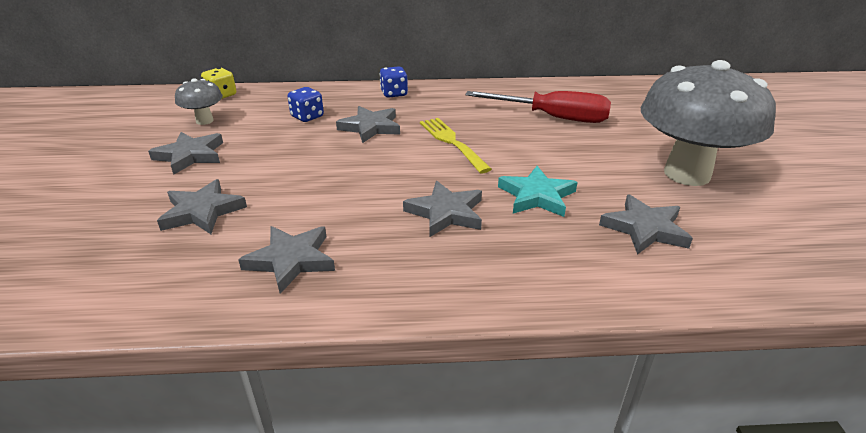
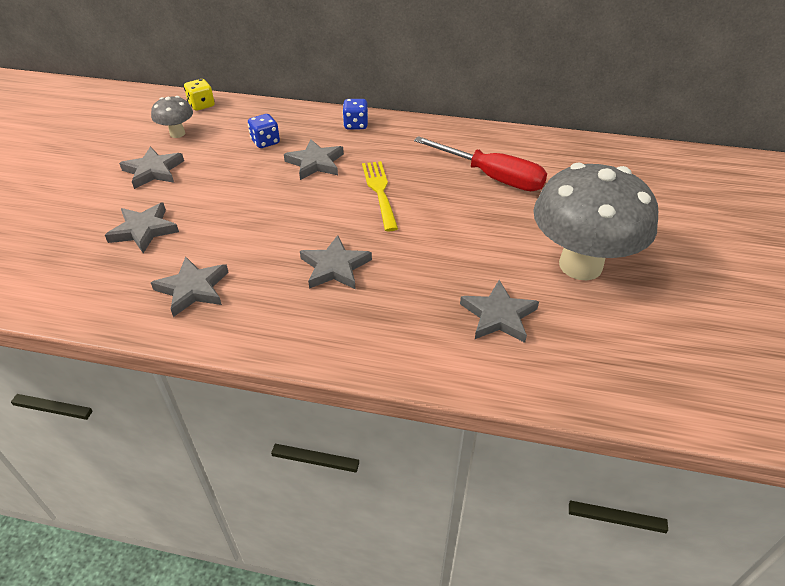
camera: 15 degrees right, 10 degrees up
turquoise star [498,166,578,217] -> none

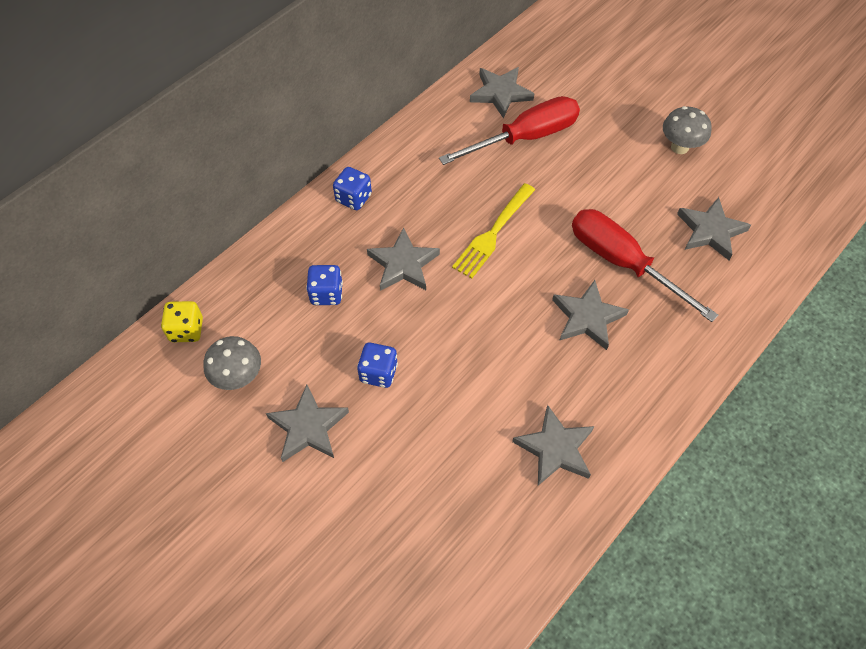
camera: 60 degrees left, 15 degrees up
grey star [105,202,179,253] -> grey star moved to [470,67,534,119]
yellow fork [362,161,398,232] -> yellow fork turned 75 degrees counterclockwise [452,183,535,279]
grey mushroom [533,162,658,280] -> grey mushroom [663,106,711,154], size x0.45
none -> blue dice [357,343,398,388]
none -> red screwdriver [572,209,718,322]

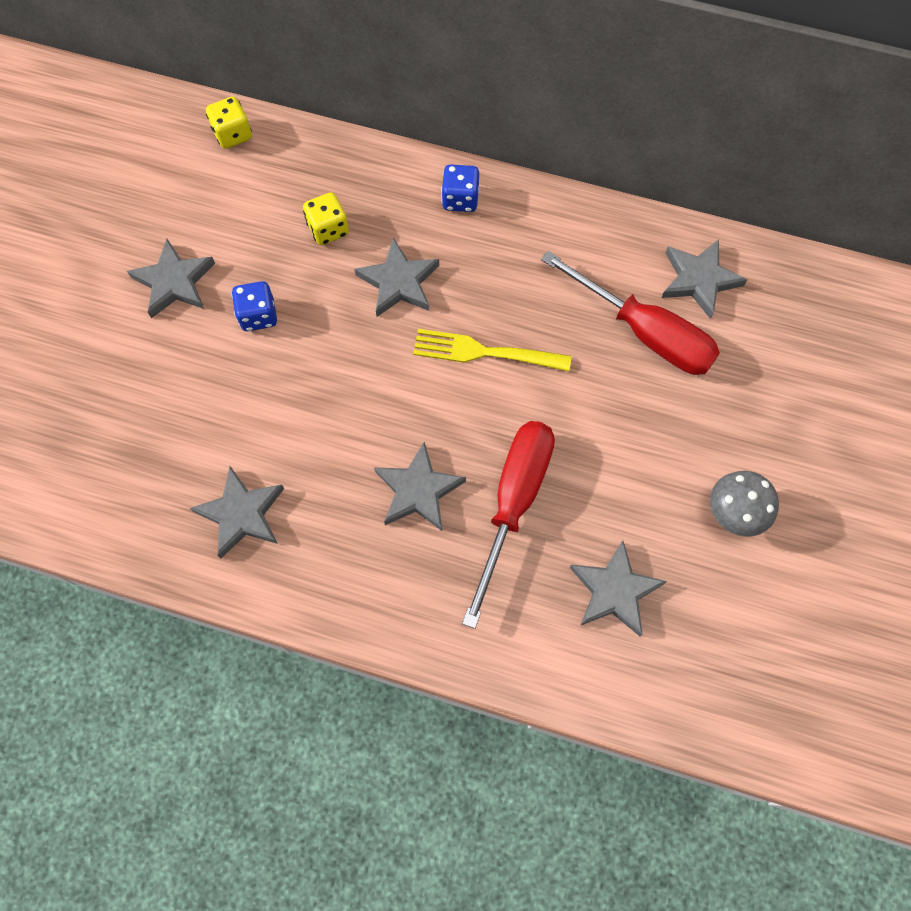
camera: 65 degrees right, 10 degrees up
grey mushroom [203,336,261,390] -> none
blue dice [306,265,343,305] -> yellow dice [303,192,349,245]

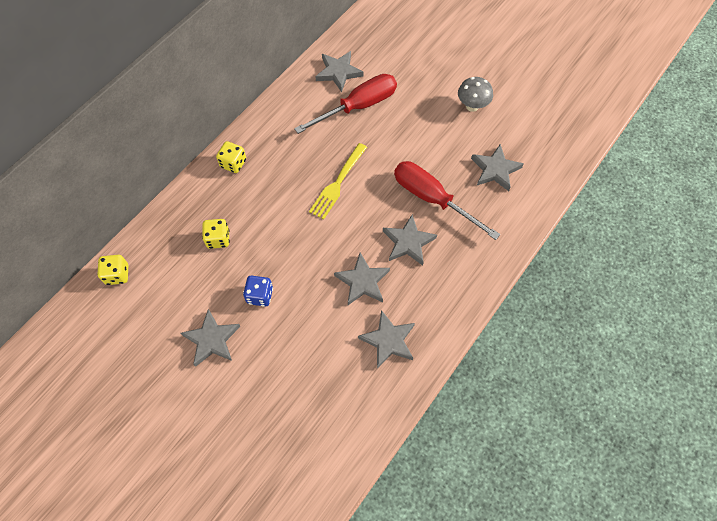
camera: 70 degrees left, 5 degrees down
grey star [354,238,439,317] -> grey star moved to [334,253,390,305]
blue dice [441,164,479,212] -> yellow dice [216,141,246,173]

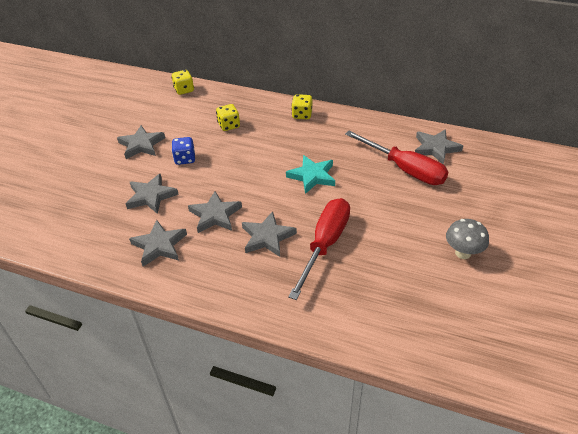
camera: 75 degrees right, 20 degrees down
yellow fork [309,143,367,219] -> turquoise star [286,155,335,194]
grey star [471,144,524,191] -> grey star moved to [126,173,179,214]

